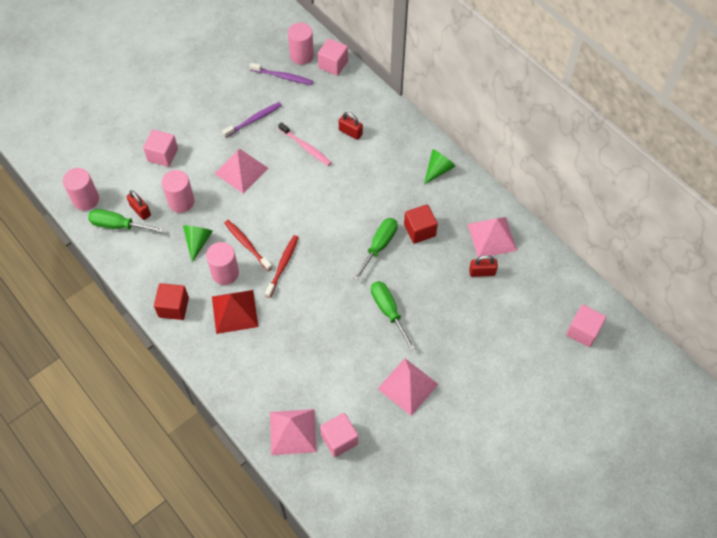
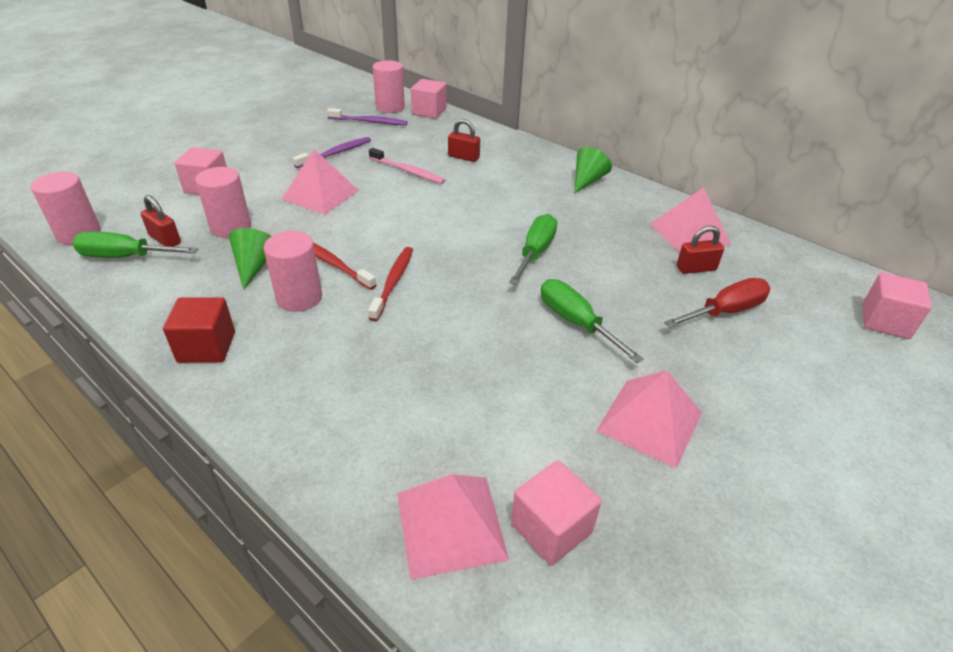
camera: 10 degrees left, 20 degrees down
red pyramid [212,290,258,334] -> none
red cube [404,204,438,244] -> none
none -> red screwdriver [664,278,770,328]

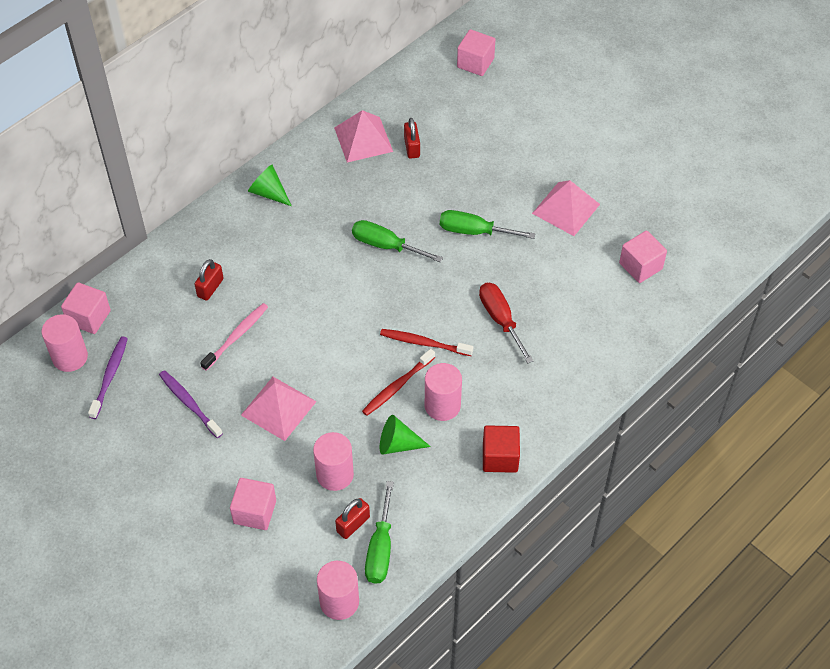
camera: 85 degrees left, 15 degrees up
pink pyramid [397,474,509,580] -> none
green screwdriver [541,279,644,363] -> green screwdriver turned 45 degrees clockwise [440,210,535,239]
red screwdriver [664,278,770,328] -> red screwdriver moved to [479,283,534,363]

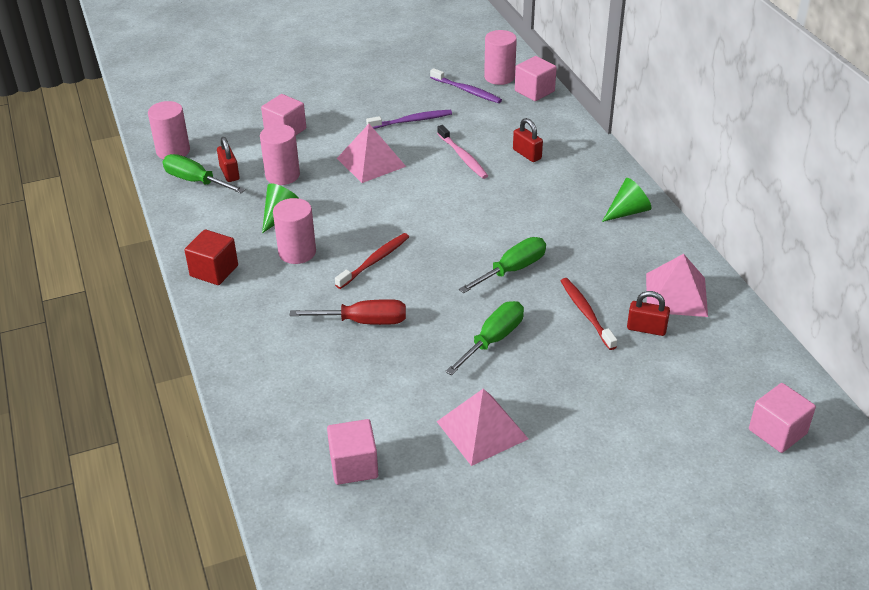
camera: 115 degrees right, 15 degrees down
red toothbrush [362,349,435,416] -> red toothbrush moved to [561,278,617,350]

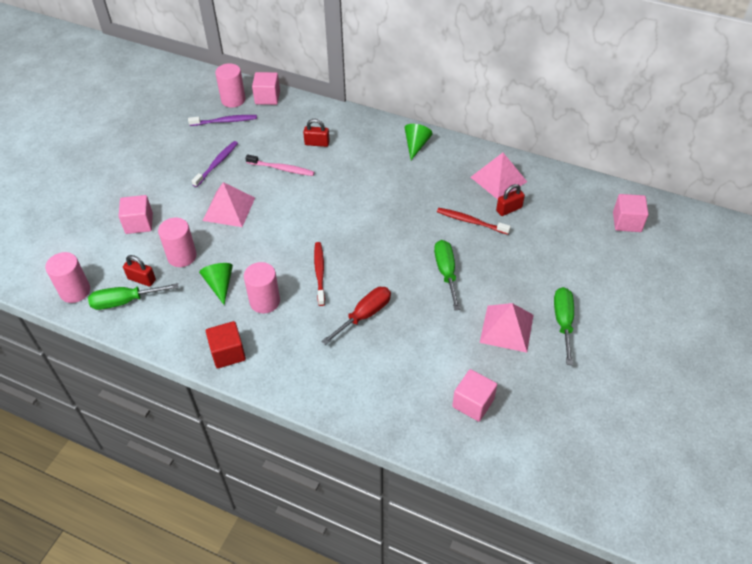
camera: 45 degrees left, 10 degrees up
green screwdriver [459,237,546,293] -> green screwdriver moved to [554,287,574,365]

